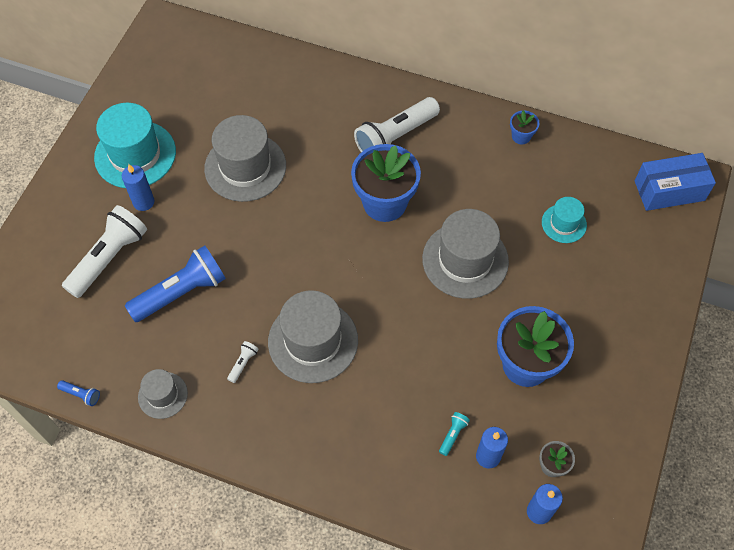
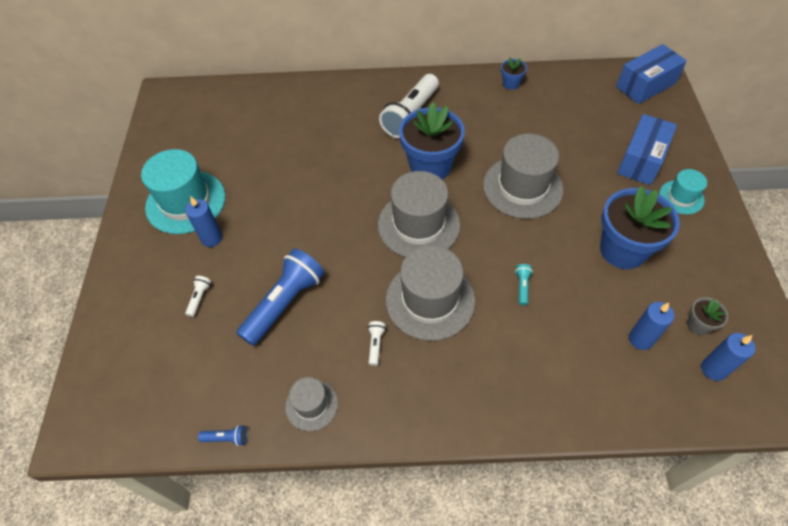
camera: 20 degrees left, 5 degrees down
white flashlight [62,205,147,298] -> white flashlight [185,276,211,317], size x0.41
grey hat [204,115,286,202] -> grey hat moved to [378,171,460,257]
turquoise flashlight [439,412,470,456] -> turquoise flashlight moved to [515,264,533,306]
turquoise hat [542,197,587,243] -> turquoise hat moved to [659,169,707,214]
none -> blue box [617,114,677,185]

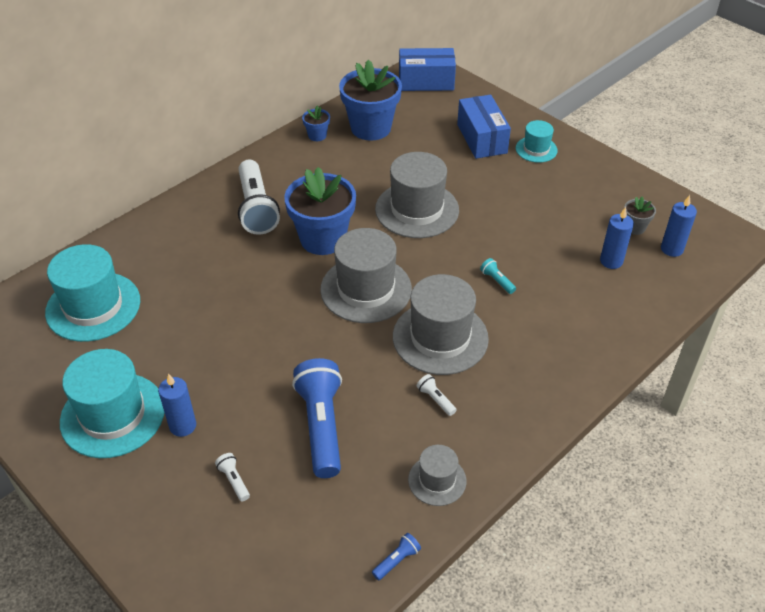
camera: 45 degrees left, 10 degrees down
blue flower pot [600,185,680,269] -> blue flower pot moved to [339,59,402,141]
blue box [616,44,687,104] -> blue box turned 75 degrees clockwise [399,48,456,91]
none -> turquoise hat [45,244,140,342]

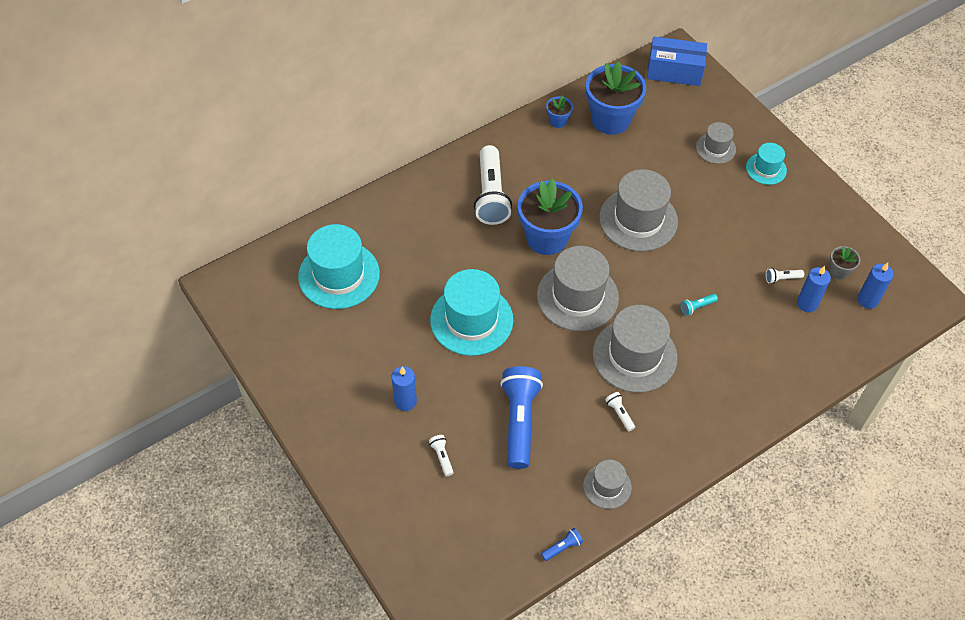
camera: 10 degrees right, 10 degrees up
turquoise hat [60,349,164,458] -> turquoise hat moved to [430,269,513,356]
blue box [457,95,511,159] -> grey hat [696,122,736,164]
turquoise flashlight [480,258,516,294] -> turquoise flashlight turned 90 degrees counterclockwise [680,294,718,316]
none -> white flashlight [766,268,804,284]

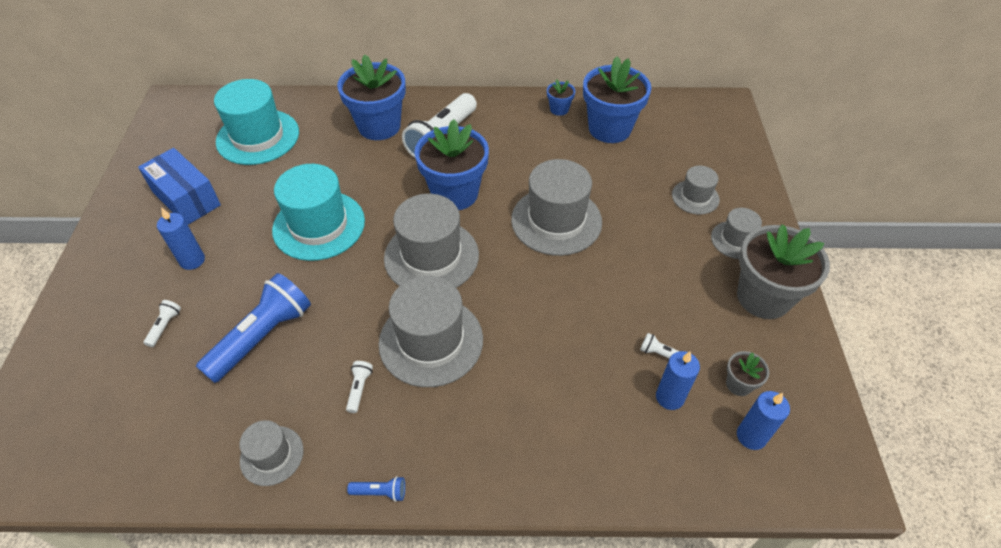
camera: 35 degrees right, 5 degrees down
blue flashlight [541,528,583,561] -> blue flashlight moved to [347,476,405,502]
blue box [647,36,707,86] -> blue box moved to [138,148,221,225]
turquoise flashlight [680,294,718,316] -> none
turquoise hat [746,143,787,185] -> grey hat [711,208,762,259]
none -> blue flower pot [337,54,406,140]
none -> grey flower pot [737,224,830,319]

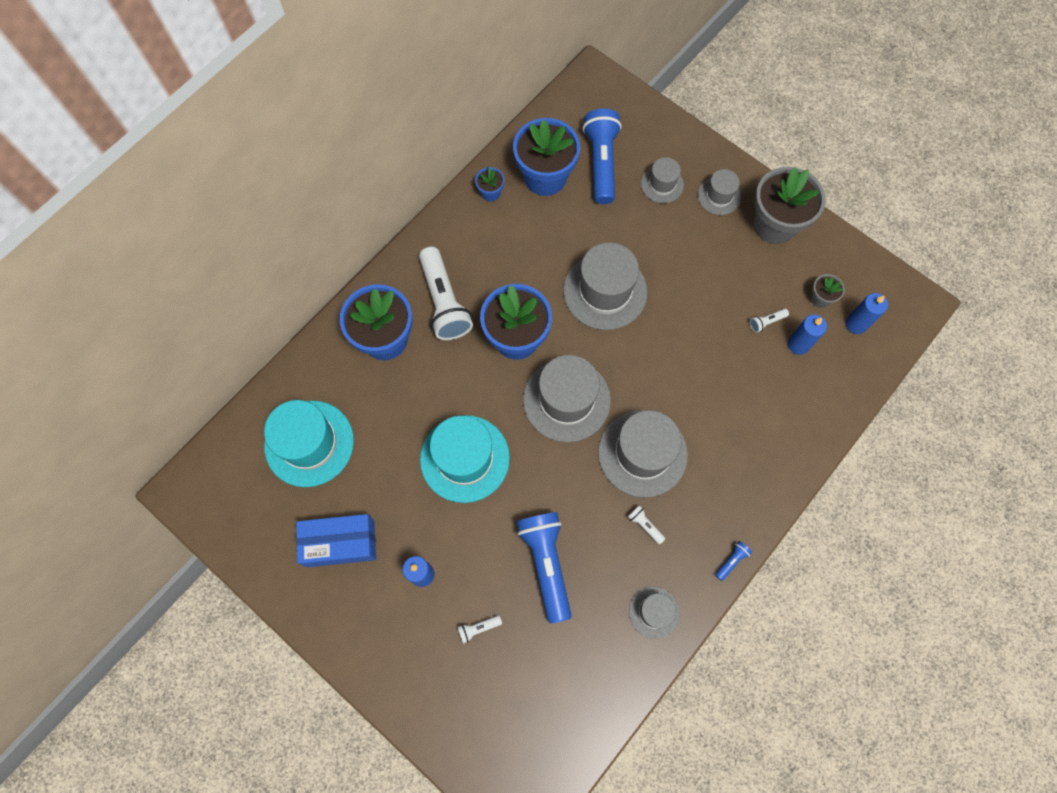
camera: 50 degrees left, 20 degrees up
white flashlight [144,300,181,347] -> white flashlight turned 75 degrees counterclockwise [458,615,502,644]
none -> blue flashlight [583,109,622,204]

